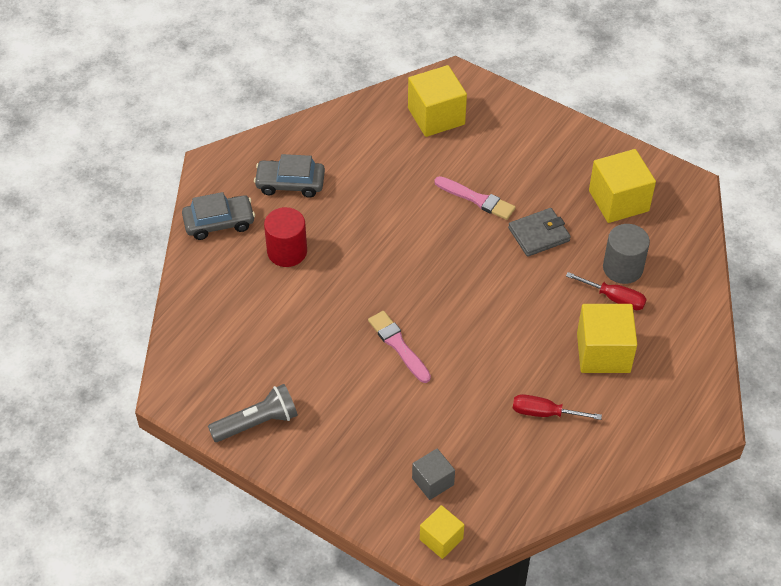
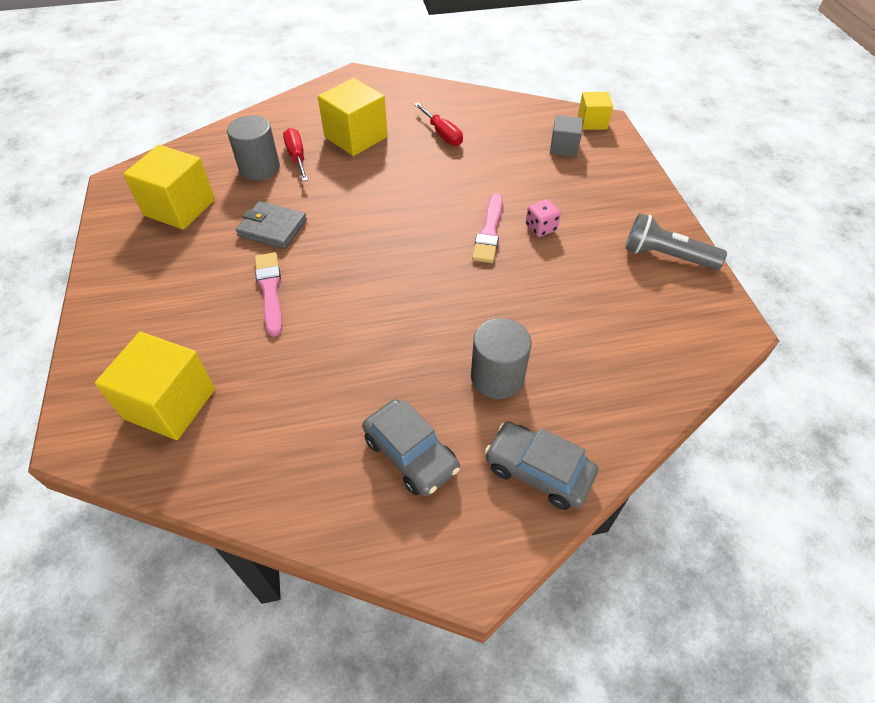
camera: 135 degrees left, 0 degrees up
red cylinder [264,207,307,267] -> grey cylinder [471,318,531,399]
none -> pink dice [526,199,561,237]

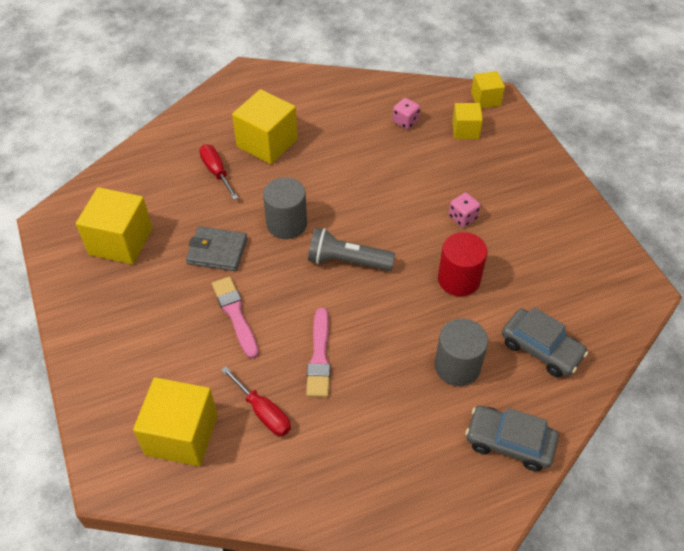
camera: 10 degrees left, 0 degrees up
grey cylinder [227,115,280,181] -> grey cylinder moved to [263,177,307,239]
grey car [362,399,460,496] -> grey car moved to [502,307,588,377]
red screwdriver [414,103,463,146] -> red screwdriver moved to [221,366,291,436]
pink brush [472,193,503,263] -> pink brush moved to [306,308,331,397]
grey cube [550,115,583,157] -> yellow cube [452,103,483,139]
grey flashlight [625,213,727,270] -> grey flashlight moved to [308,228,395,271]
none -> pink dice [392,98,420,129]
none -> red cylinder [438,232,487,296]

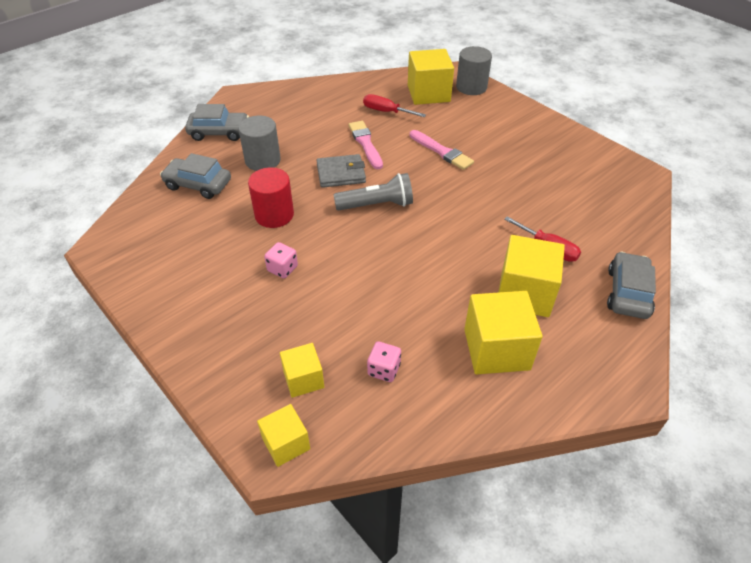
camera: 160 degrees right, 5 degrees down
yellow cube [76,187,152,264] -> yellow cube moved to [464,291,543,374]
grey wallet [186,226,248,271] -> grey wallet moved to [316,154,366,188]
grey cylinder [263,177,307,239] -> grey cylinder moved to [456,46,492,95]
none -> grey car [607,252,656,319]

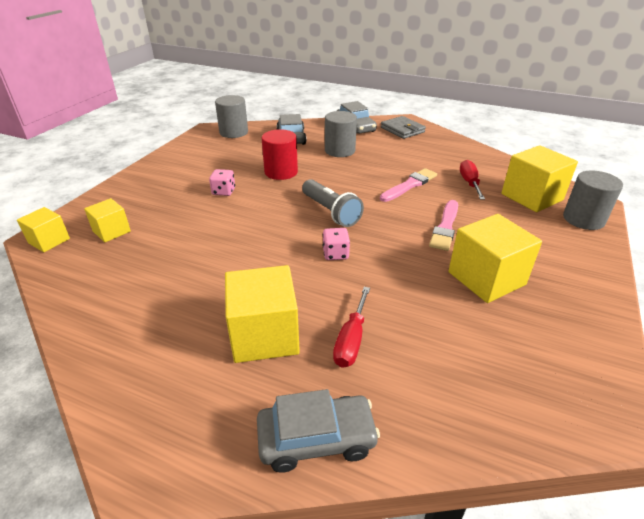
camera: 65 degrees right, 10 degrees down
grey wallet [316,154,366,188] -> grey wallet moved to [381,116,426,139]
pink dice [367,341,401,382] -> pink dice moved to [323,228,350,260]
yellow cube [464,291,543,374] -> yellow cube moved to [448,214,542,303]
none -> grey cylinder [215,95,248,138]

